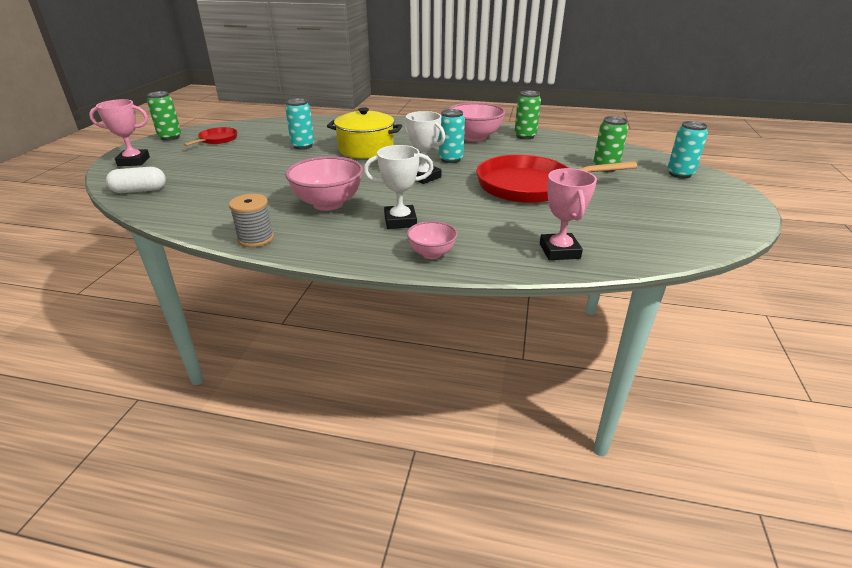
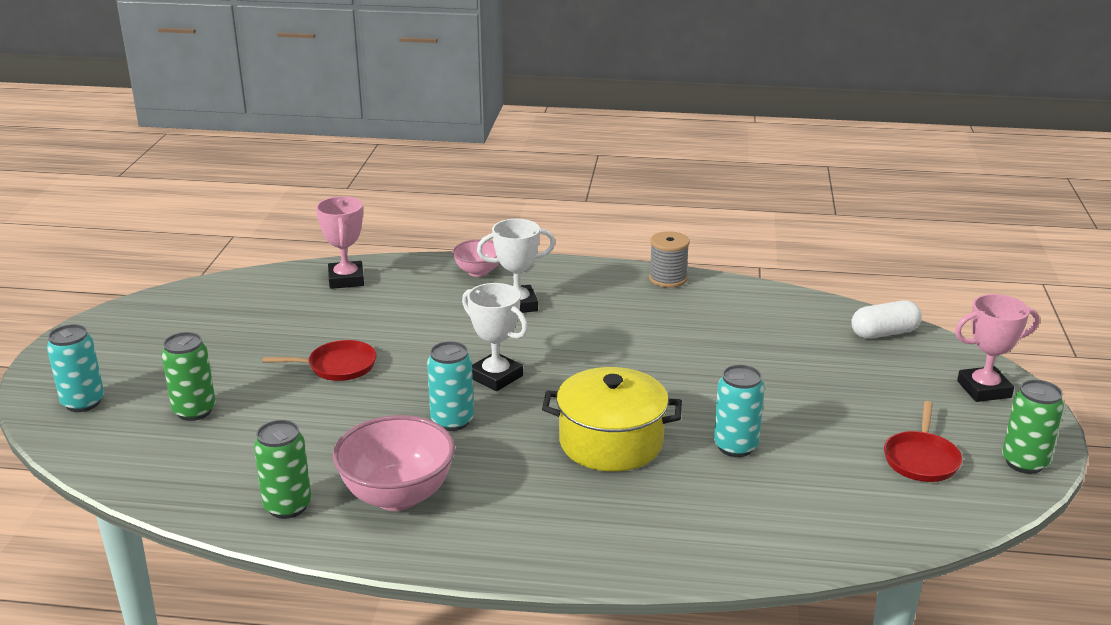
camera: 175 degrees right, 5 degrees down
pink bowl [285,156,363,211] -> none
red pan [476,155,637,203] -> red pan [263,340,377,381], size x0.48

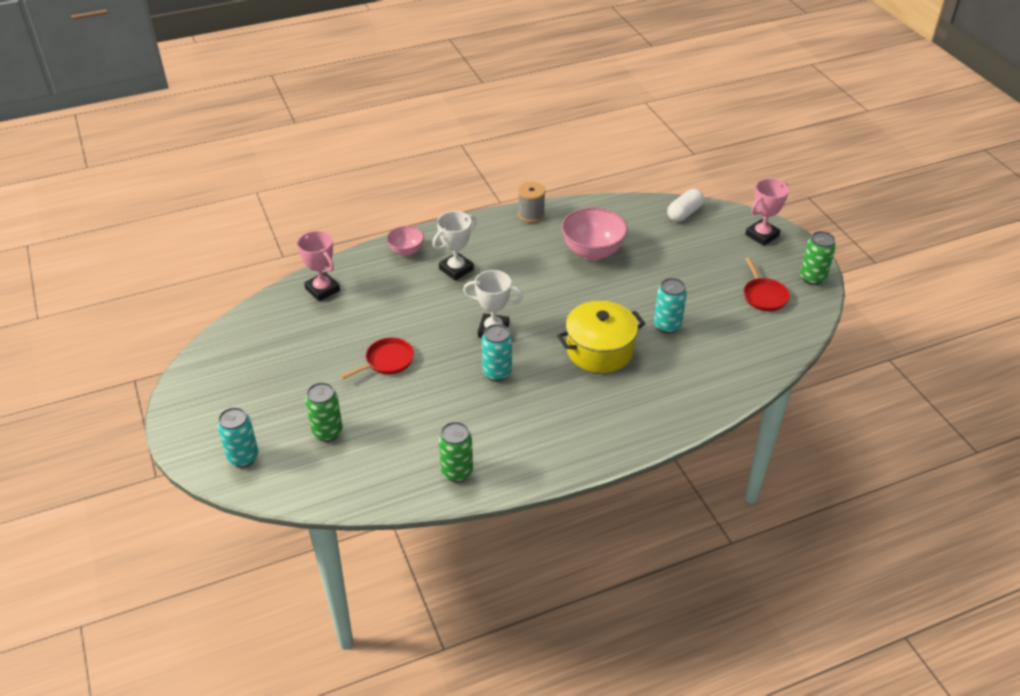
camera: 30 degrees left, 15 degrees up
pink bowl [333,415,455,511] -> pink bowl moved to [561,207,628,260]

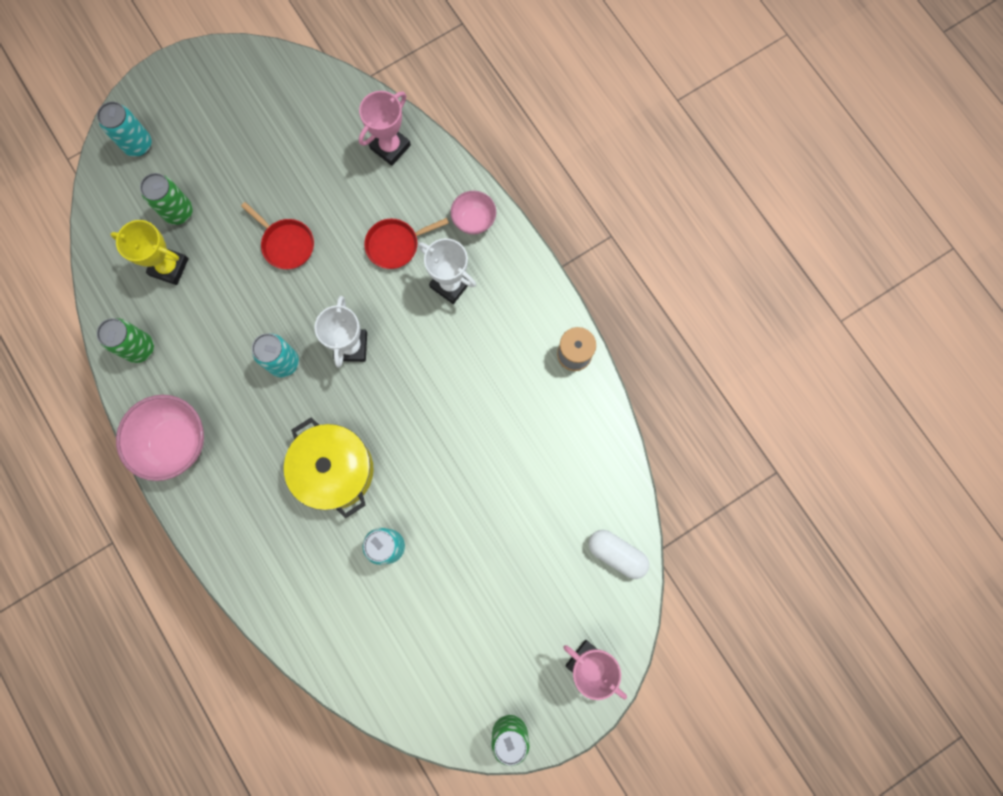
camera: 80 degrees right, 35 degrees up
pink bowl [561,207,628,260] -> pink bowl moved to [116,395,204,481]
red pan [744,257,790,311] -> red pan moved to [364,218,449,269]
none -> yellow trophy [110,220,189,285]

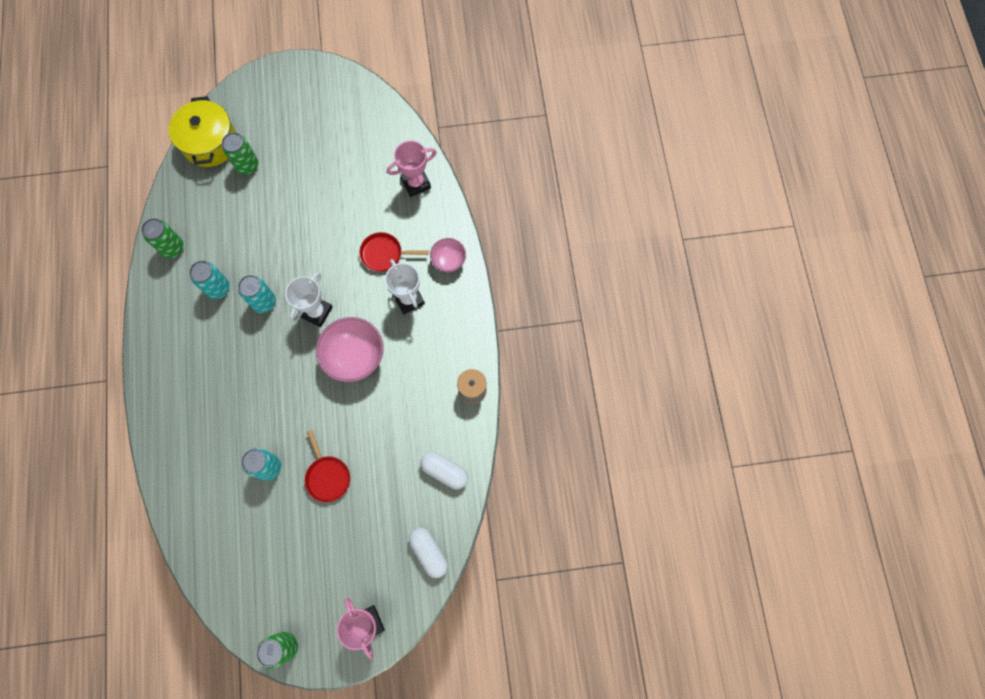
camera: 25 degrees right, 5 degrees down
turquoise can [97,102,152,157] -> turquoise can moved to [189,261,230,299]
yellow trophy [110,220,189,285] -> none
pink bowl [116,395,204,481] -> pink bowl moved to [316,317,384,382]
red pan [241,202,314,269] -> red pan moved to [305,430,350,502]
yellow pot [284,418,374,518] -> yellow pot moved to [169,96,236,167]
none -> white capsule [420,452,468,489]

